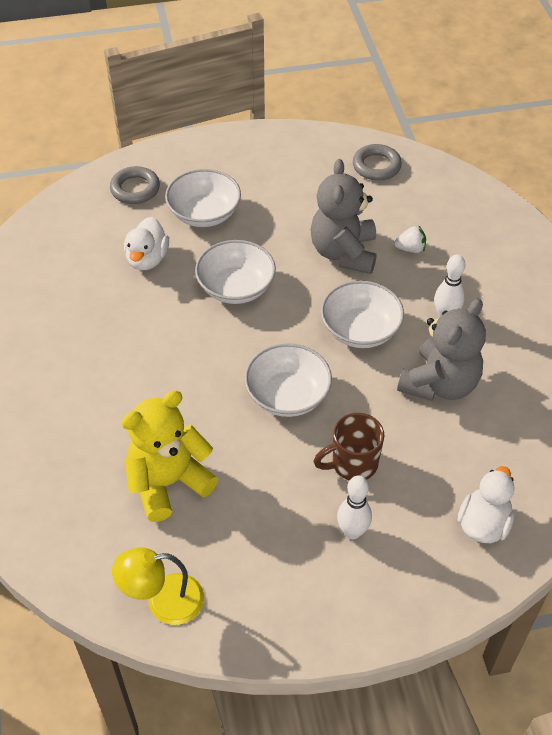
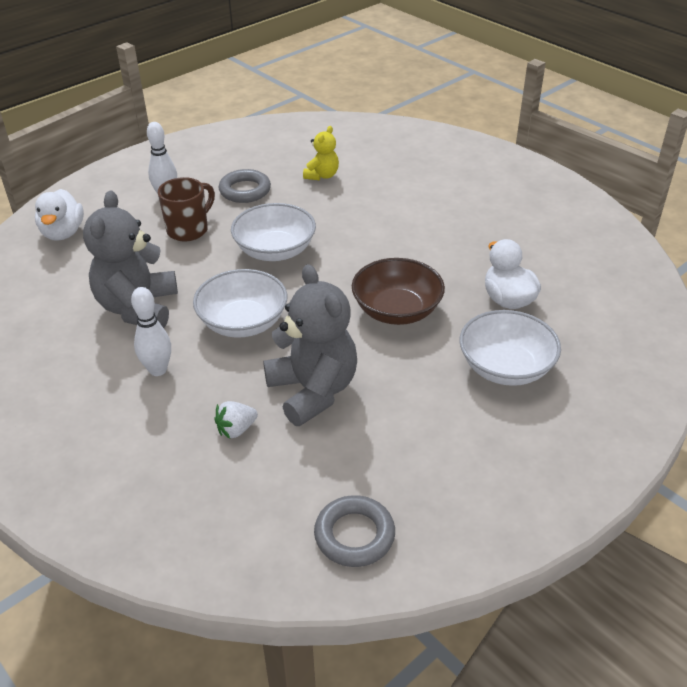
camera: 150 degrees right, 10 degrees down
grey ring [110,166,160,204] -> grey ring moved to [219,169,271,203]
yellow lamp [112,547,204,625] -> none
yellow teddy bear [121,390,218,522] -> yellow teddy bear [303,126,339,180], size x0.51
white bowl [195,240,276,304] -> brown bowl [352,258,445,325]

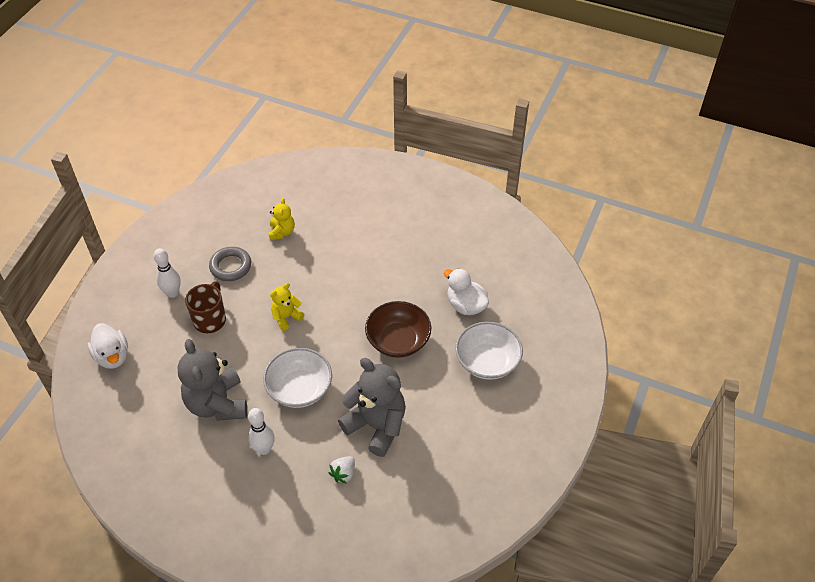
camera: 25 degrees left, 10 degrees up
white bowl [231,203,316,261] -> yellow teddy bear [270,283,304,331]
grey ring [314,495,395,567] -> none

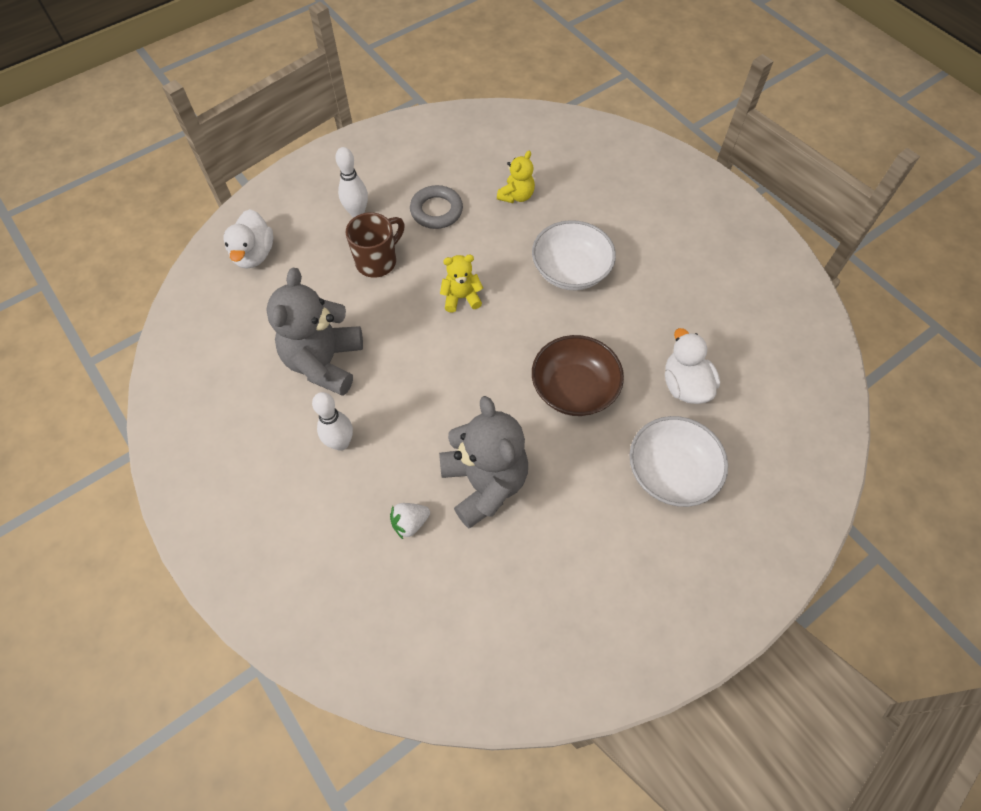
camera: 30 degrees right, 10 degrees up
white bowl [263,348,332,408] -> white bowl moved to [532,220,616,290]

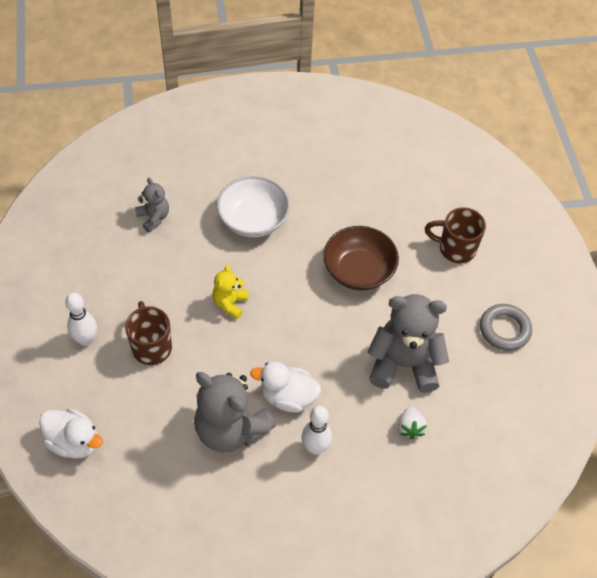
camera: 65 degrees left, 5 degrees down
grey ring [410,185,463,229] -> grey ring moved to [480,304,532,351]
yellow teddy bear [497,151,535,203] -> grey teddy bear [135,178,169,232]
white bowl [630,416,728,507] -> brown mug [425,207,486,263]
white duck [665,328,720,404] -> white duck moved to [250,361,321,412]

